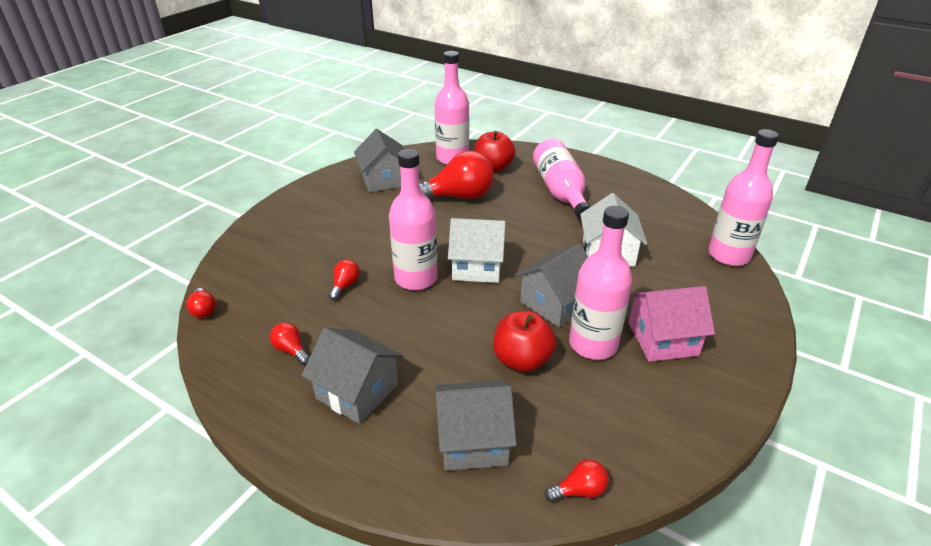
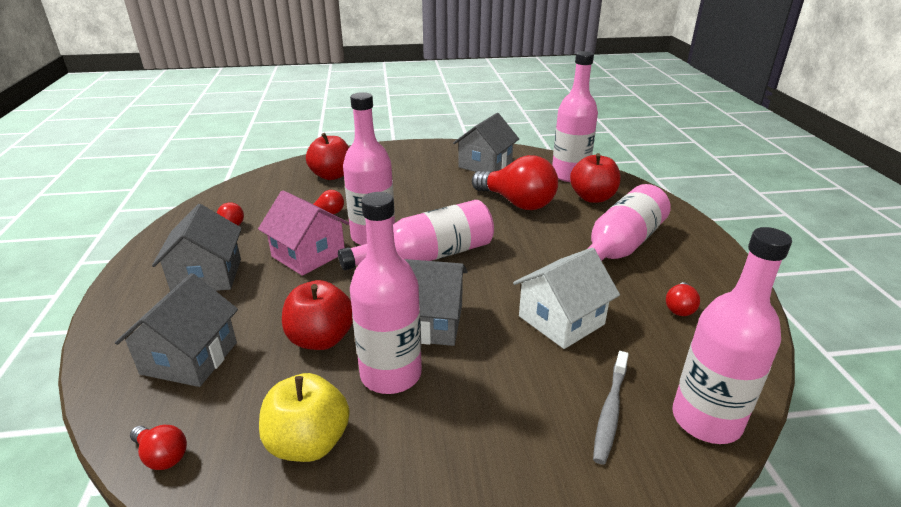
camera: 50 degrees right, 5 degrees down
red light bulb [186,288,216,318] -> red light bulb moved to [666,282,700,316]
grey house [434,380,517,471] -> grey house turned 60 degrees clockwise [115,273,238,387]
white house [448,218,506,283] -> pink bottle [338,200,494,270]
pink house [629,286,715,362] -> pink house moved to [258,190,349,276]
none -> yellow apple [259,373,350,462]
none -> red apple [306,133,349,180]
none -> grey toothbrush [593,351,629,464]

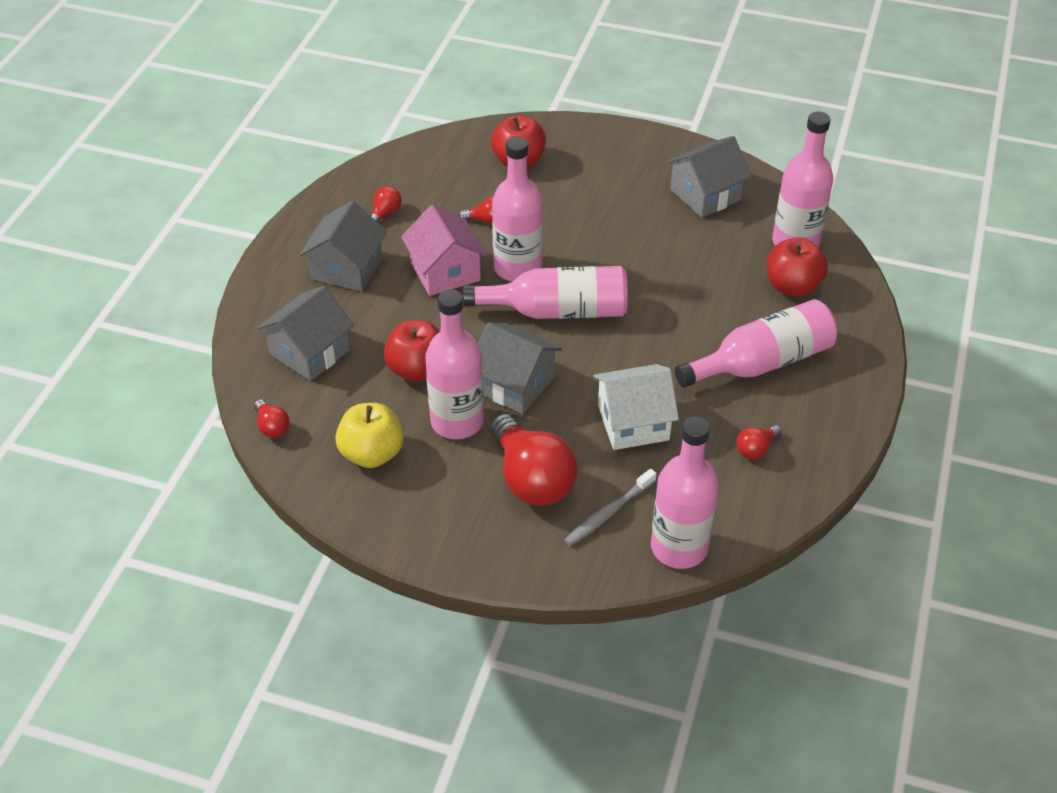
camera: 25 degrees right, 15 degrees up
red light bulb [472,155,558,210] -> red light bulb moved to [490,413,578,506]

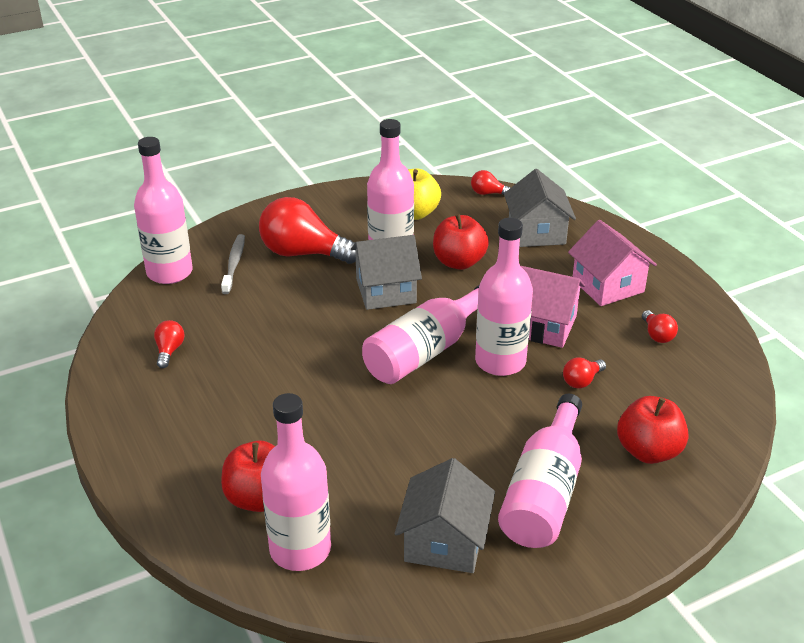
camera: 135 degrees right, 10 degrees down
grey house [300,201,387,291] -> pink house [568,220,657,306]
white house [594,364,679,450] -> none
pink bottle [675,299,837,387] -> pink bottle moved to [498,394,582,548]

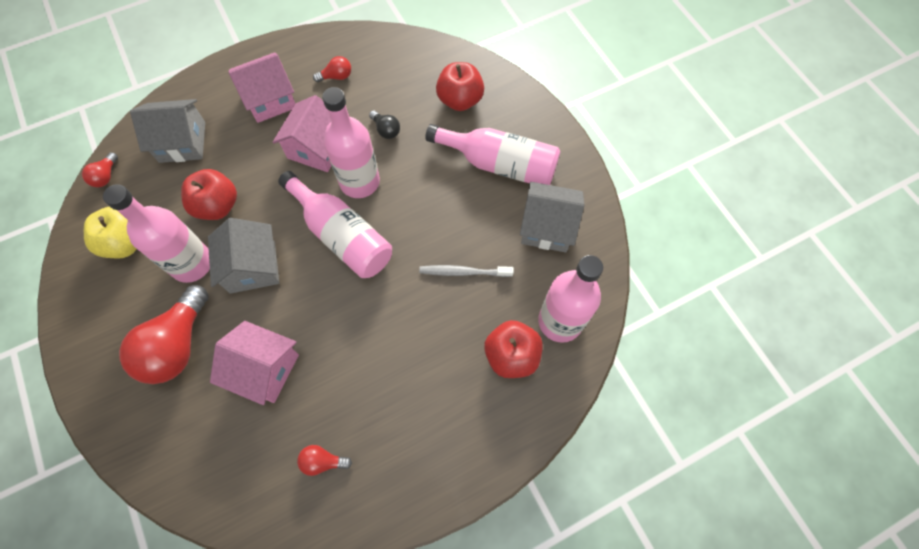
camera: 90 degrees left, 30 degrees up
pink bottle [134,137,193,284] -> none
grey toothbrush [221,234,245,294] -> grey toothbrush moved to [419,265,514,277]
red light bulb [563,358,606,388] -> black light bulb [369,110,400,139]
none -> pink house [210,321,299,405]

